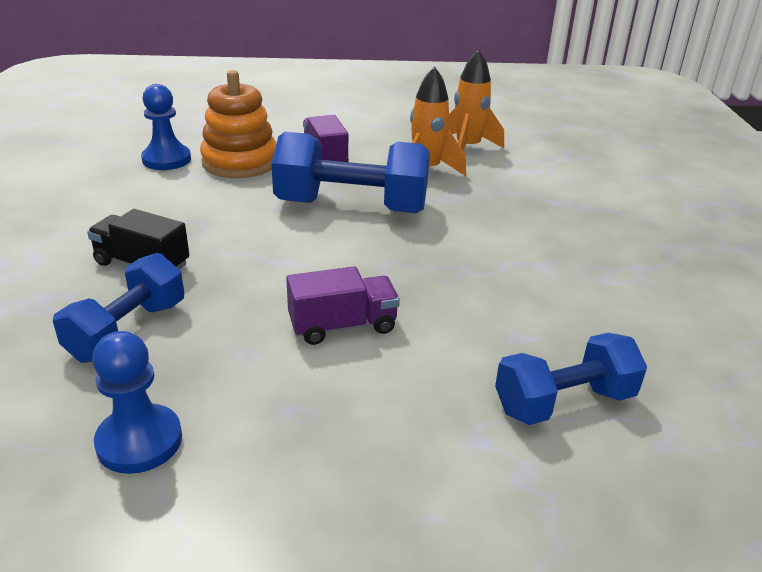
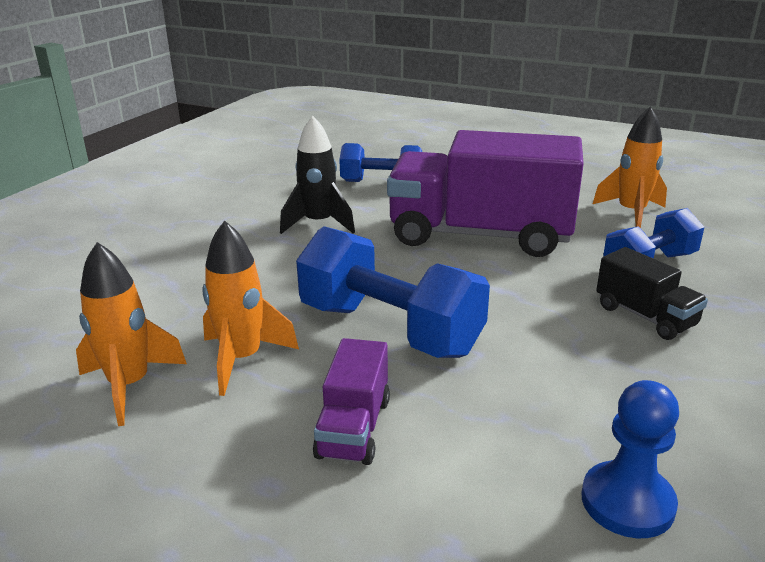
camera: 150 degrees left, 5 degrees down
blue pawn [92,331,182,474] -> orange rocket [593,107,667,228]
orange stacking toy [200,70,276,178] -> none
purple truck [286,266,400,345] -> purple truck [387,130,584,257], size x2.21
none -> black rocket [280,116,355,234]

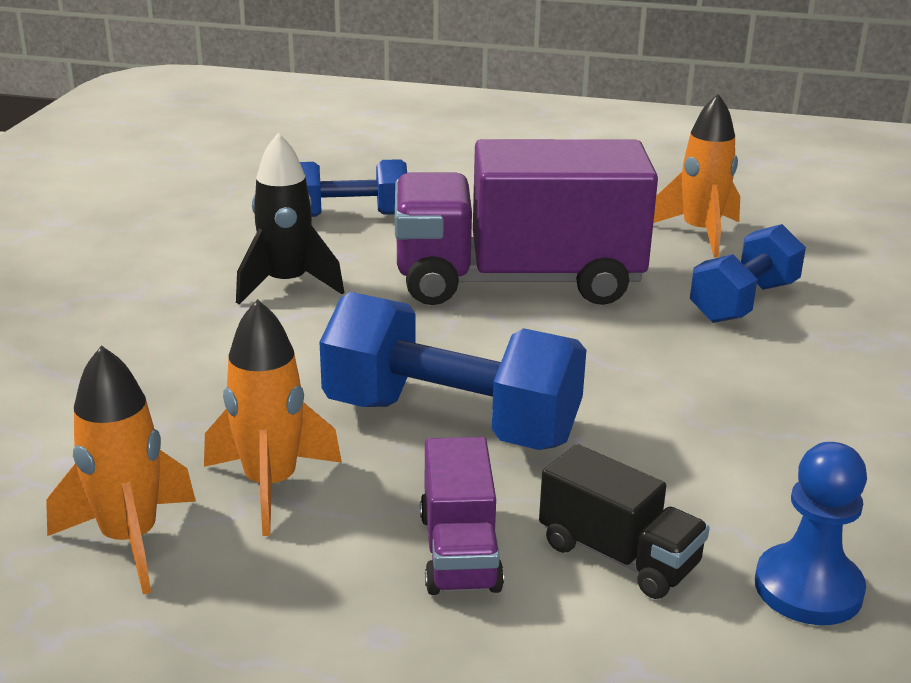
camera: 15 degrees left, 0 degrees up
black truck [596,247,708,340] -> black truck moved to [539,444,710,599]

